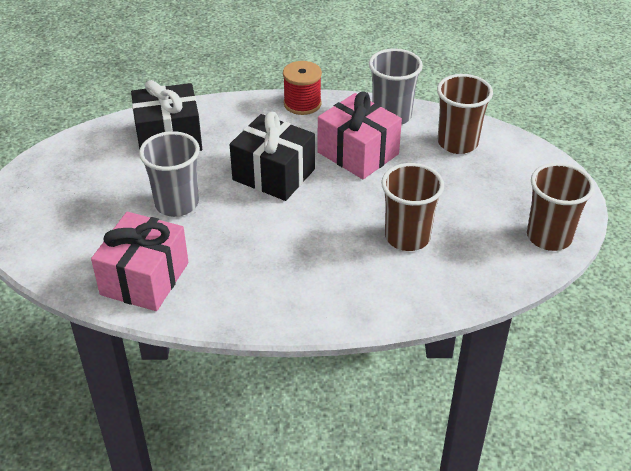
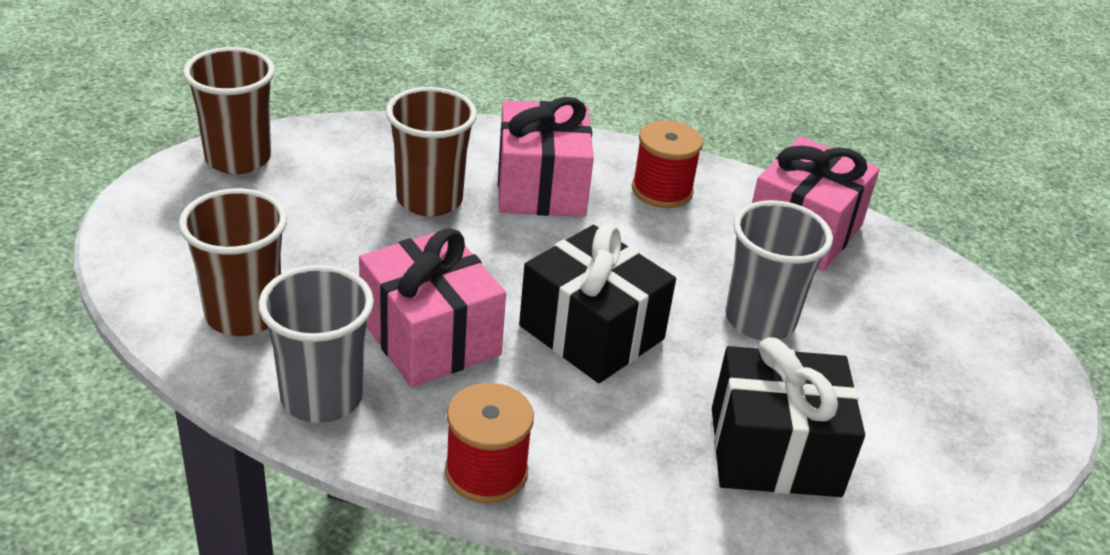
camera: 170 degrees left, 5 degrees down
none -> pink gift [498,97,594,217]
none -> red spool [632,120,703,208]

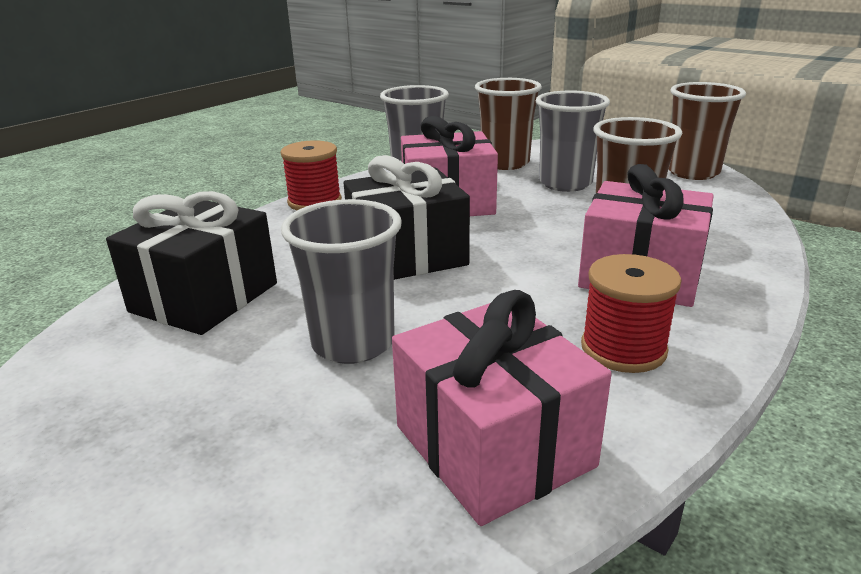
camera: 120 degrees right, 10 degrees down
none -> grey cup [536,90,610,192]

